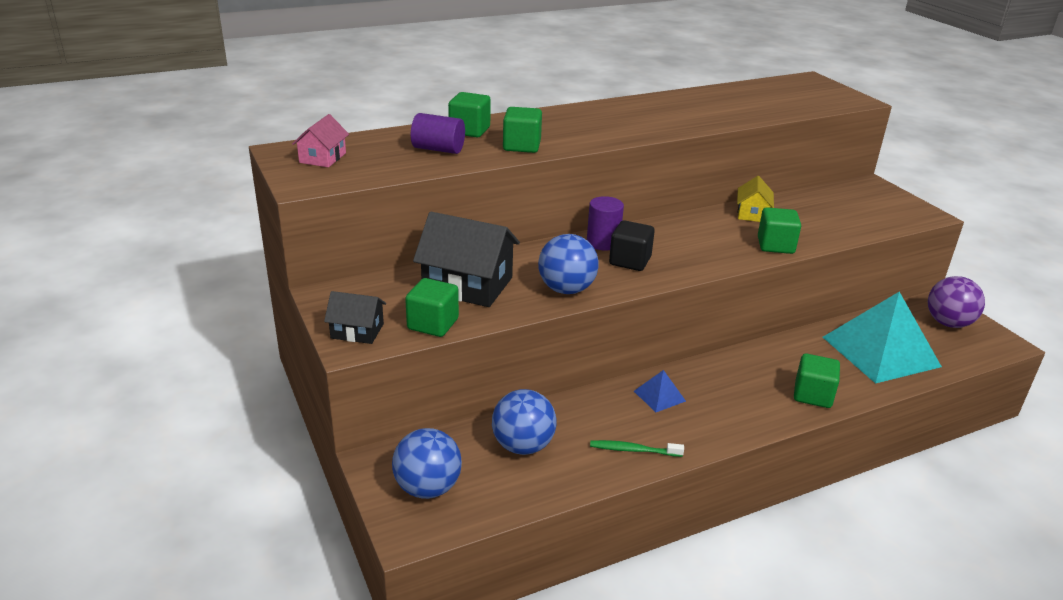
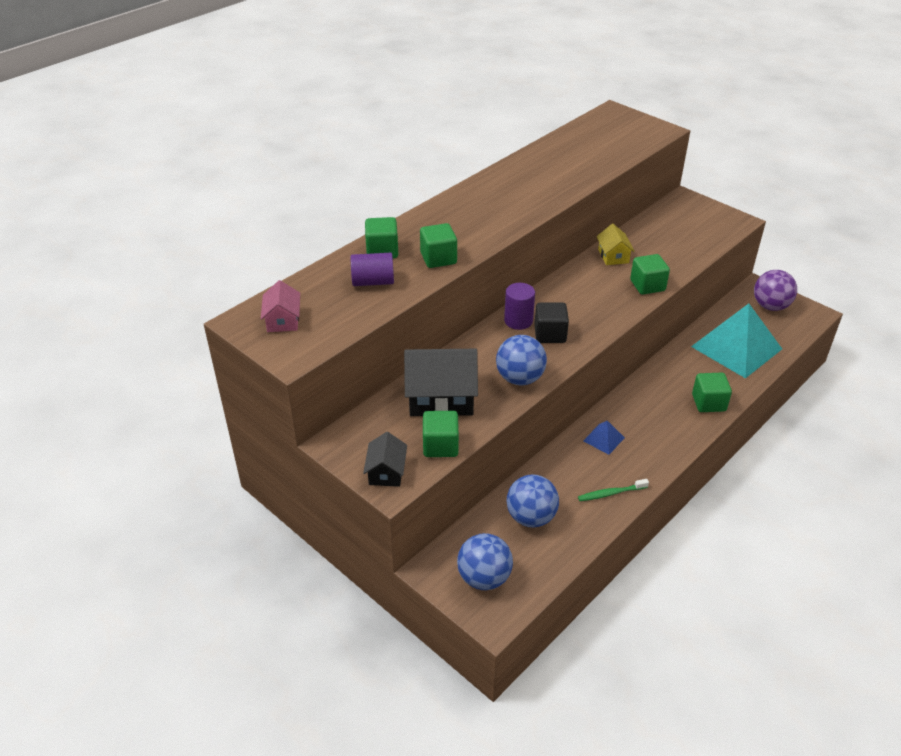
camera: 20 degrees left, 10 degrees up
black house [324,291,386,344] -> black house turned 75 degrees counterclockwise [363,432,407,487]

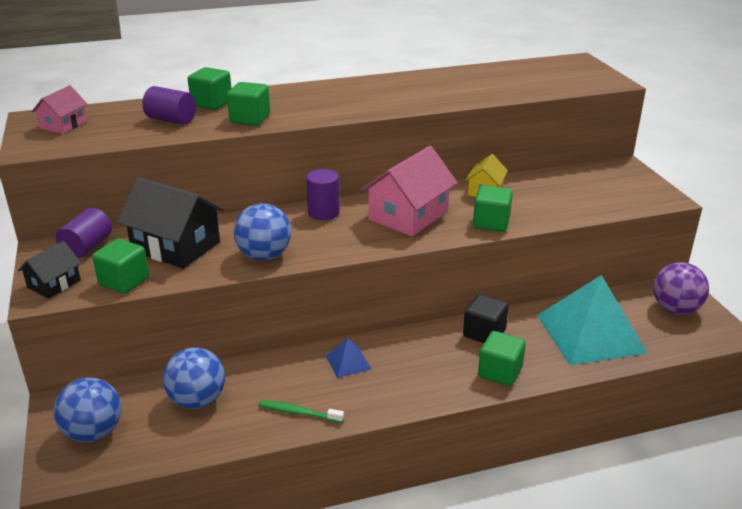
camera: 30 degrees right, 10 degrees down
black cube [534,303,569,343] -> black cube moved to [463,294,509,343]
none -> purple cylinder [56,208,112,258]
none -> pink house [361,146,458,237]

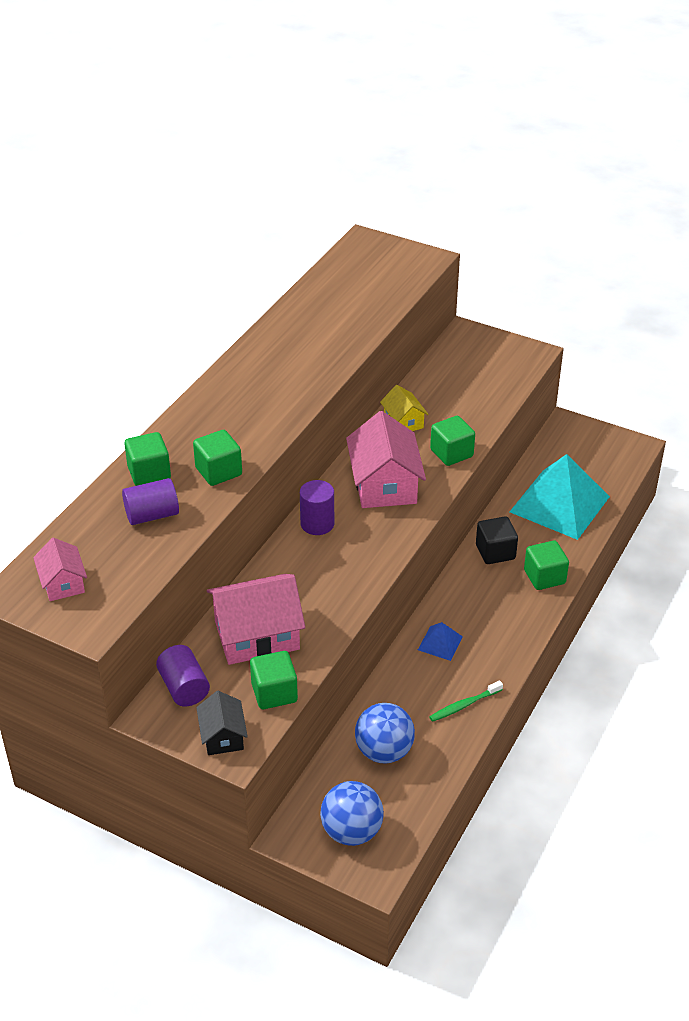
camera: 45 degrees left, 10 degrees up
black house [117,177,224,269] -> pink house [207,574,305,665]
blue ball [234,203,291,260] -> none
purple ball [653,262,709,315] -> none

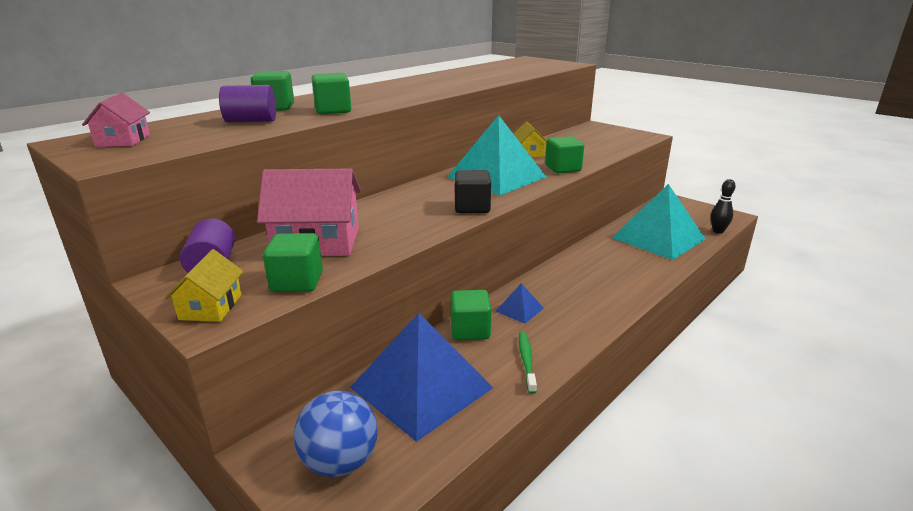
camera: 15 degrees right, 15 degrees down
black house [196,691,248,755] -> yellow house [165,249,243,322]
purple cylinder [300,480,334,535] -> none
pink house [346,411,426,508] -> turquoise pyramid [447,115,546,195]
blue ball [355,703,415,764] -> blue pyramid [350,313,493,442]
green toothbrush [429,680,503,722] -> green toothbrush turned 105 degrees clockwise [519,332,537,394]
black cube [476,516,518,564] -> black cube moved to [455,170,491,213]
green cube [524,541,569,590] -> green cube moved to [451,290,492,340]
none -> black bowling pin [711,179,736,234]

